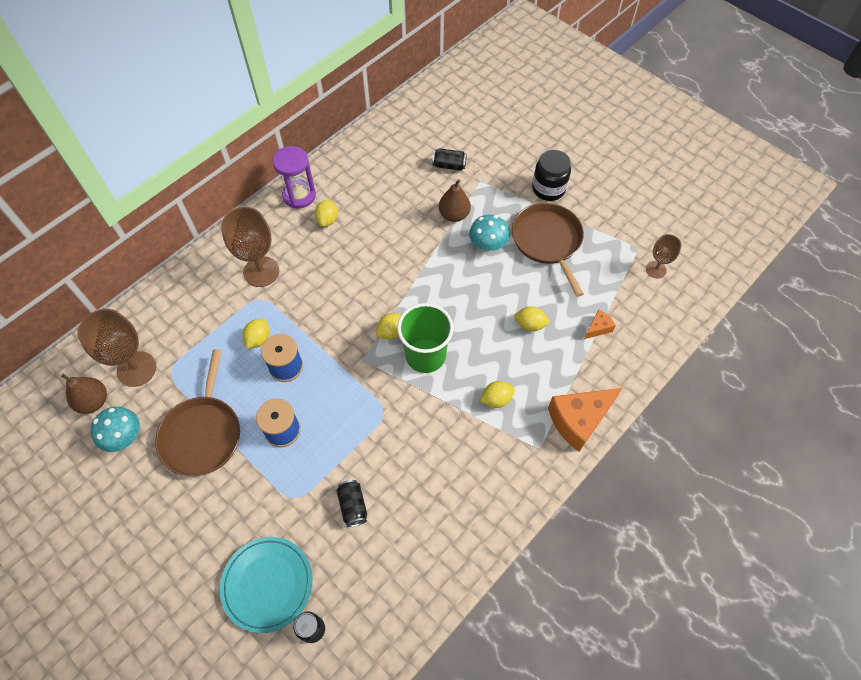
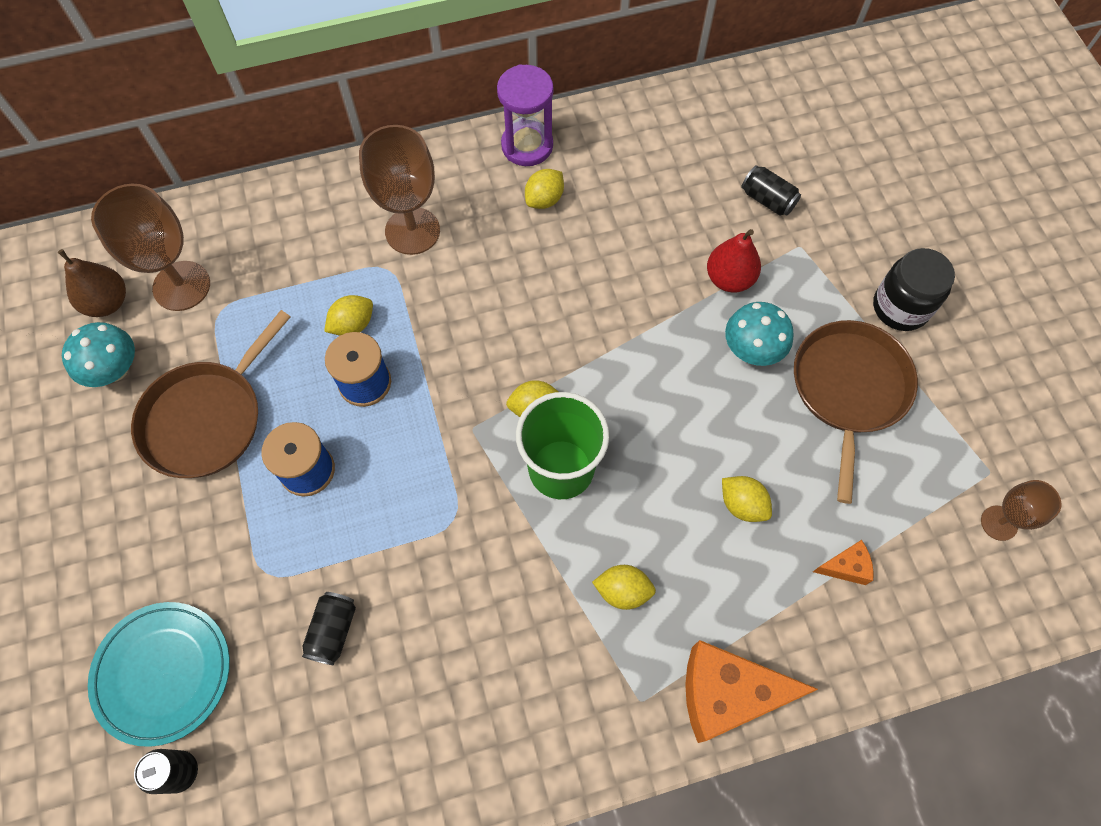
camera: 30 degrees right, 5 degrees up
brown pear [439,179,471,222] -> red pear [707,229,761,292]

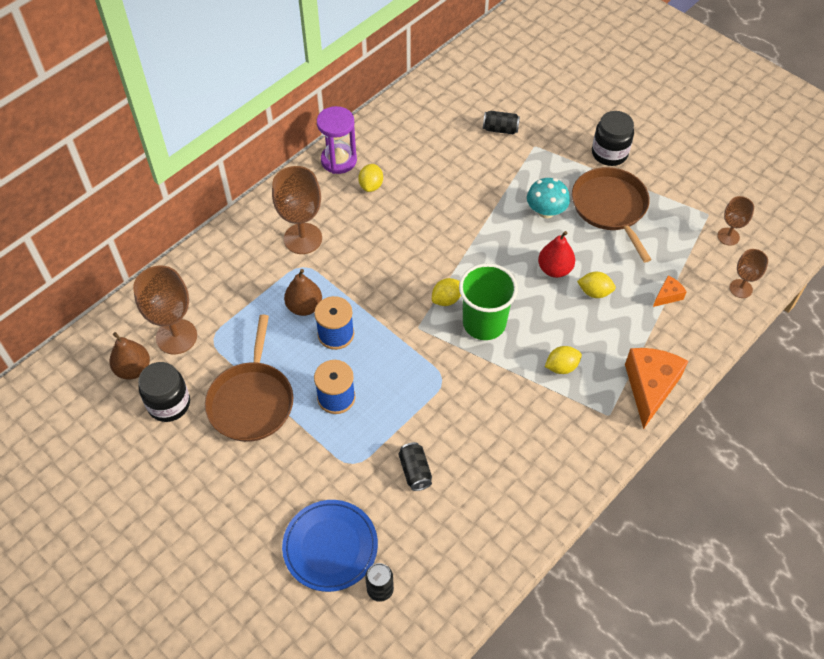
camera: 30 degrees left, 10 degrees down
turquoise mushroom [62,322,135,387] -> black jar [138,362,190,422]
turquoise plate [88,602,230,747] -> blue plate [282,500,378,592]
yellow lemon [324,295,373,336] -> brown pear [284,269,322,316]
orange cheese [685,640,818,743] -> orange cheese turned 135 degrees clockwise [625,348,688,429]
red pear [707,229,761,292] -> red pear moved to [538,231,575,278]
none -> brown goblet [730,249,768,298]

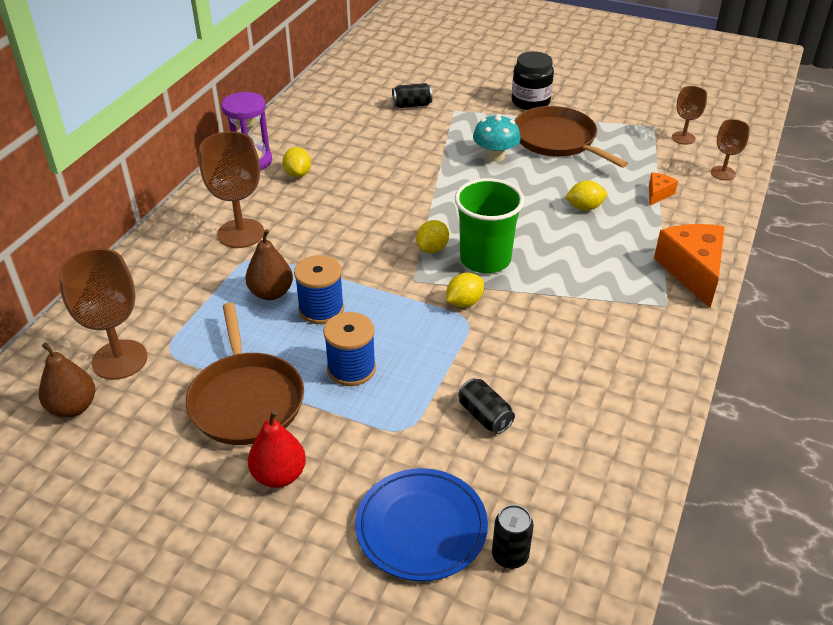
camera: 20 degrees left, 15 degrees down
black jar [138,362,190,422] -> none
red pear [538,231,575,278] -> red pear moved to [248,410,306,488]
yellow lemon [545,346,582,374] -> yellow lemon moved to [446,273,484,308]

